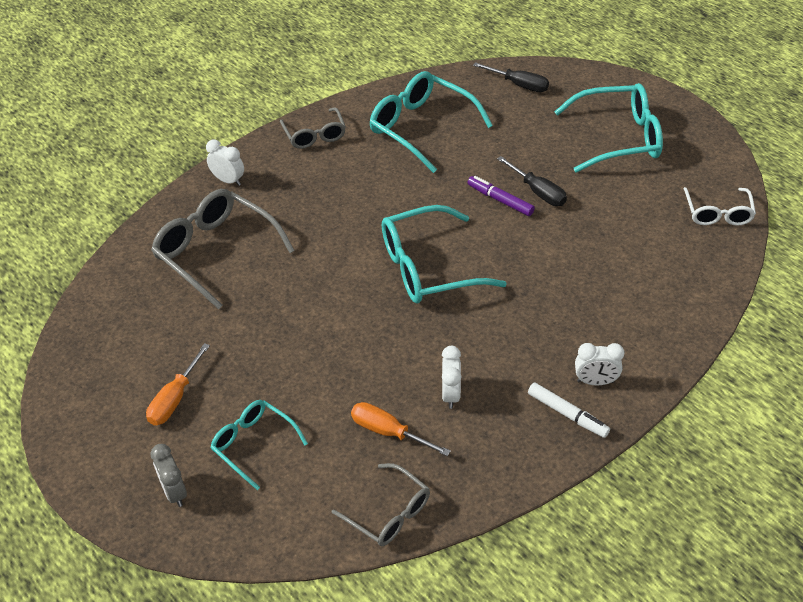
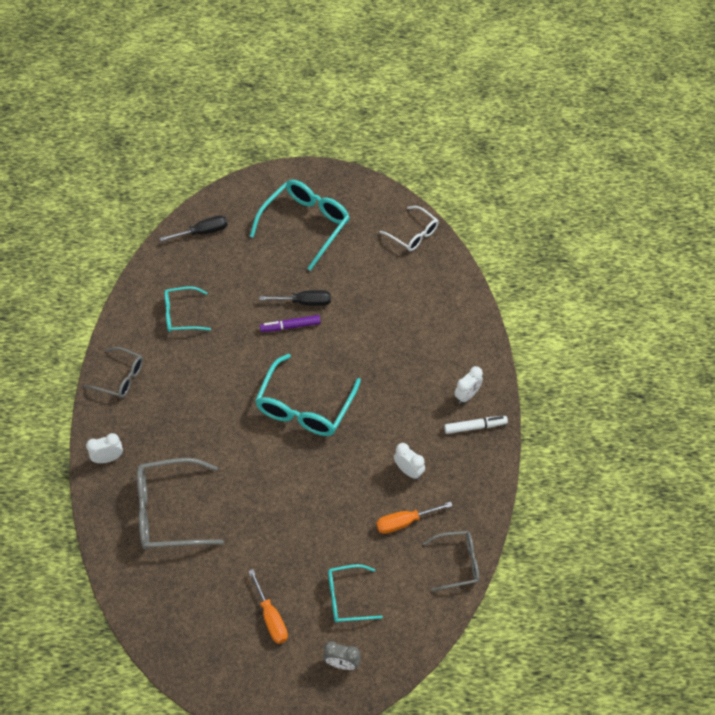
camera: 50 degrees left, 10 degrees up
turquoise glasses [369,71,493,173] -> turquoise glasses [164,286,211,332], size x0.59

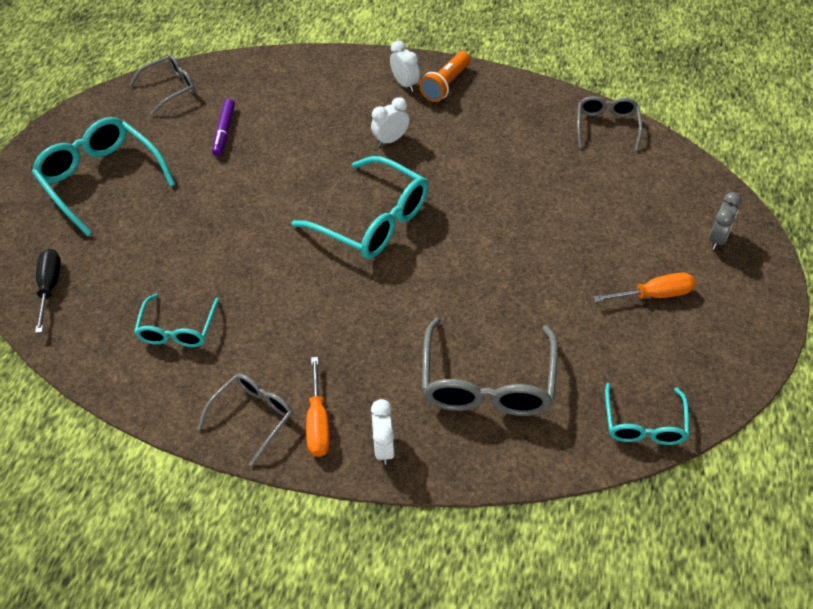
camera: 75 degrees left, 5 degrees down
black screwdriver [260,290,331,306] -> none
purple marker [260,315,321,332] -> purple marker moved to [212,99,235,156]
turquoise glasses [328,564,383,623] -> turquoise glasses moved to [605,383,689,445]
orange screwdriver [376,502,452,534] -> orange screwdriver moved to [306,357,330,457]
white glasses [379,206,439,251] -> grey glasses [129,54,195,115]
white clock [394,443,425,480] -> white clock moved to [371,97,409,146]
white marker [444,416,508,434] -> orange flashlight [419,51,470,102]

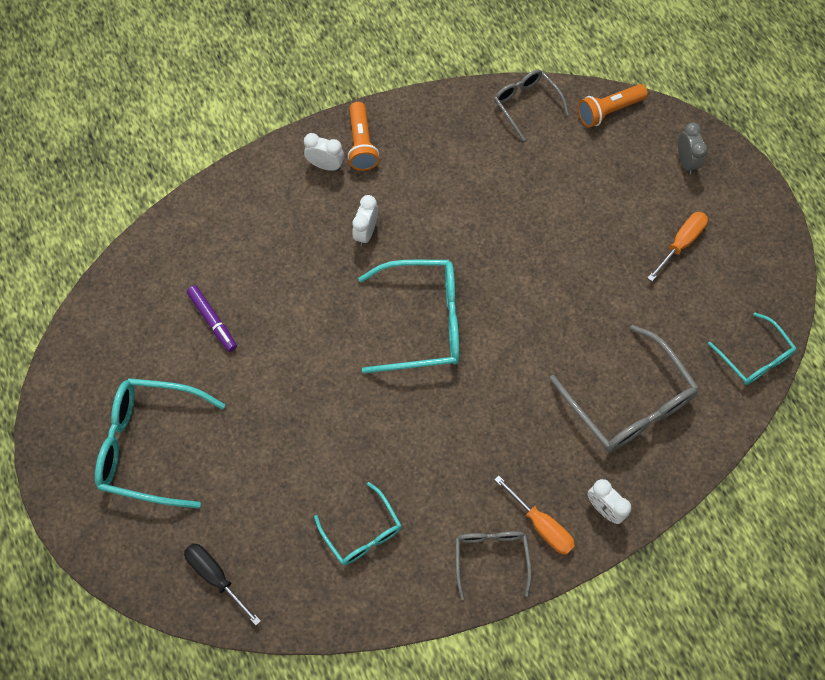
camera: 40 degrees left, 15 degrees up
grey glasses [129,54,195,115] -> none
none -> orange flashlight [578,84,648,128]

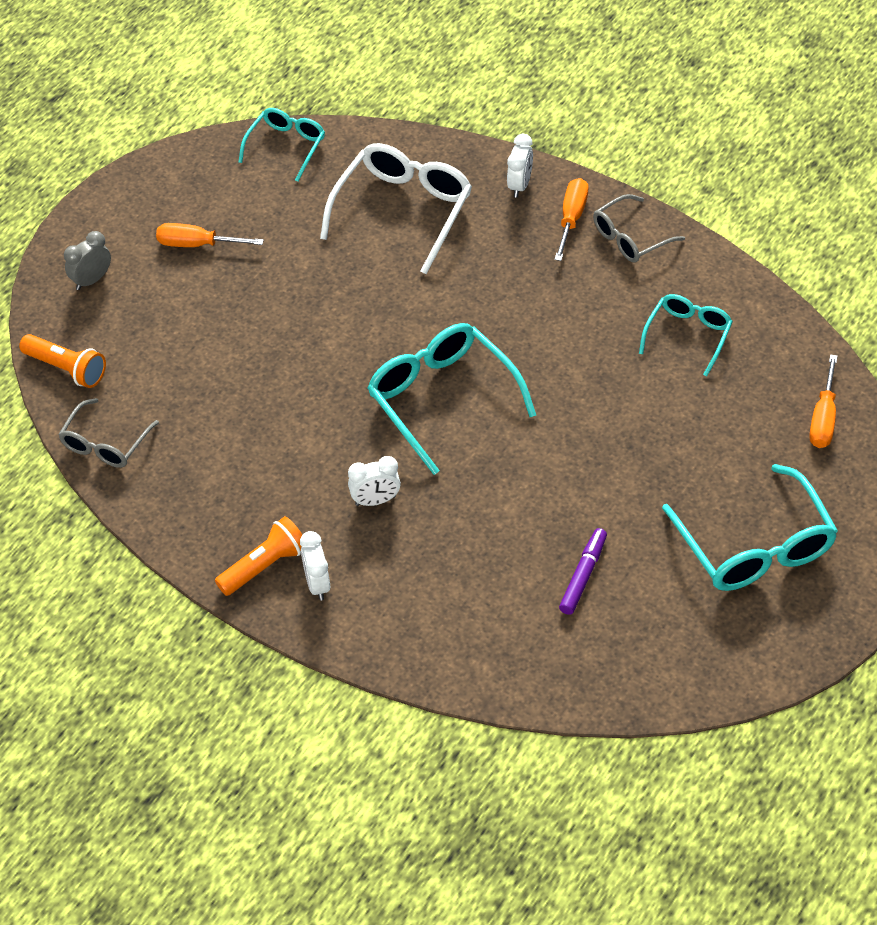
camera: 120 degrees left, 15 degrees down
black screwdriver [184,543,261,625] -> orange screwdriver [809,355,838,448]
grey glasses [549,325,699,452] -> white glasses [320,143,472,274]

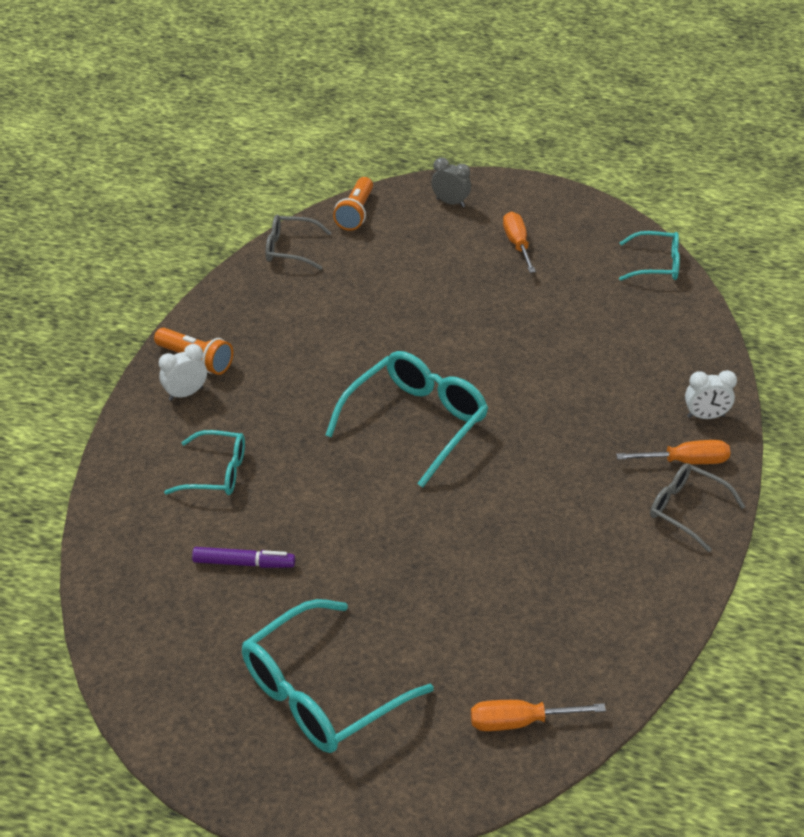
camera: 70 degrees right, 10 degrees down
white glasses [320,143,472,274] -> none
white clock [348,456,401,506] -> none
turquoise glasses [639,294,733,376] -> turquoise glasses moved to [164,430,245,495]

